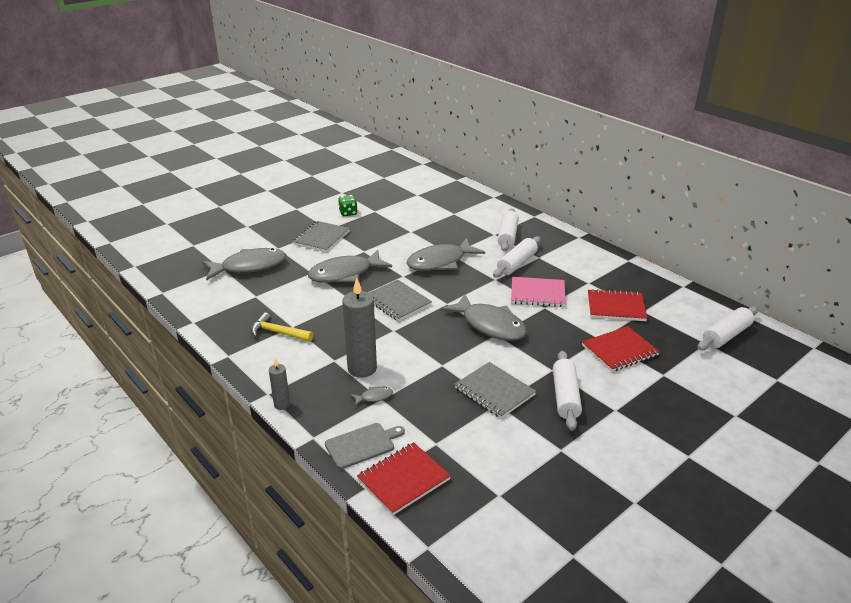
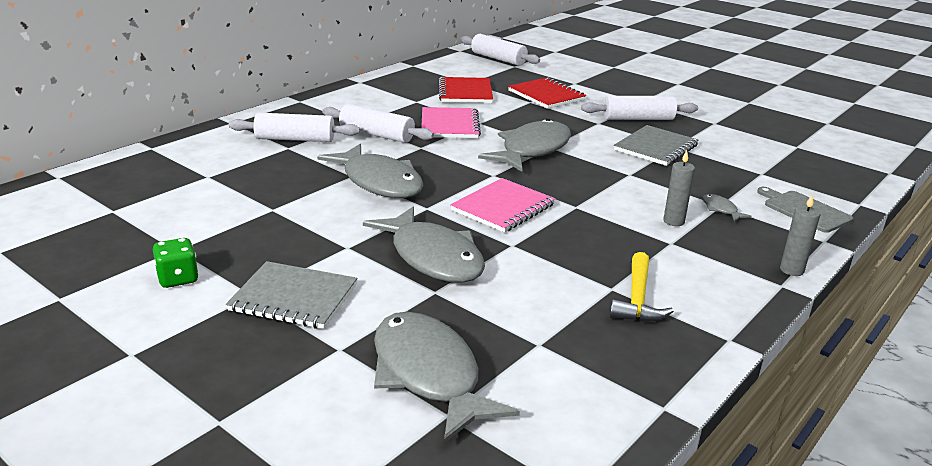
camera: 100 degrees left, 5 degrees down
grey candle [342,278,377,378] -> grey candle [663,150,695,226], size x0.52
red notebook [357,442,451,515] -> none
grey notebook [369,280,432,321] -> pink notebook [450,178,556,233]

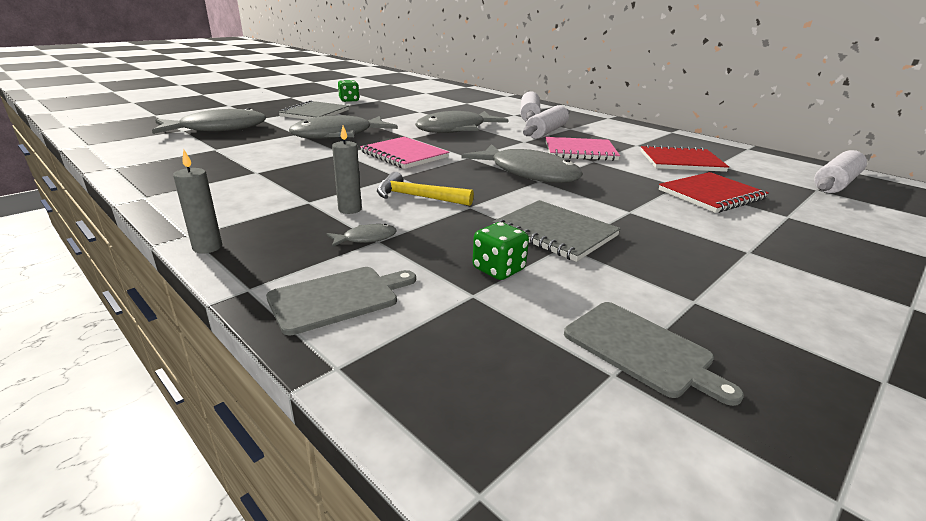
camera: 95 degrees right, 0 degrees up
white rolling pin [581,96,698,120] -> none
yellow hammer [610,252,674,322] -> yellow hammer moved to [377,172,474,206]
none -> green dice [473,222,529,280]
none -> grey cutting board [564,302,744,406]

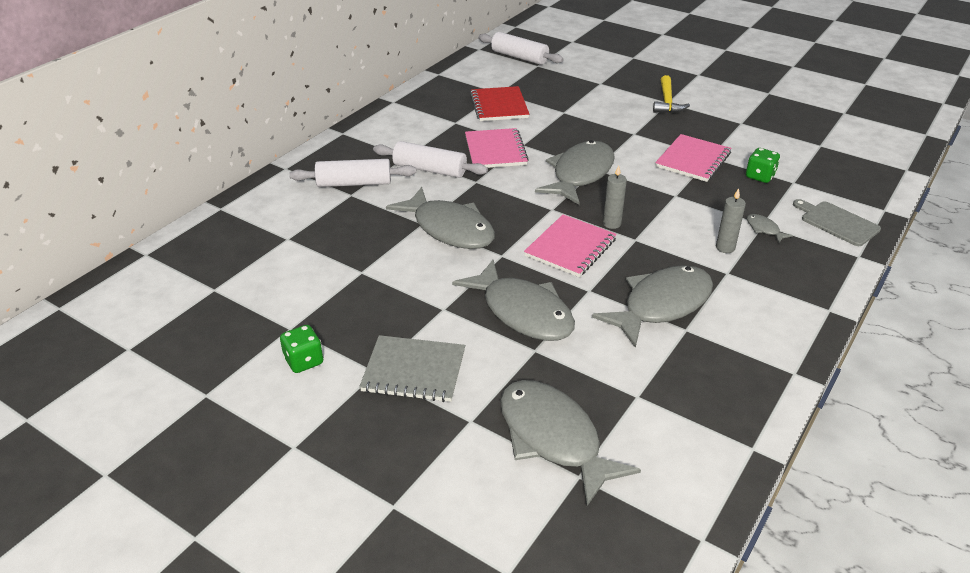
camera: 100 degrees left, 10 degrees up
grey candle [173,150,222,254] -> grey candle moved to [603,165,627,229]
yellow hammer [377,172,474,206] -> yellow hammer moved to [653,75,690,113]
grey notebook [493,200,621,262] -> pink notebook [655,134,731,182]
grey cutting board [564,302,744,406] -> none
red notebook [659,172,769,213] -> none
none -> grey fish [592,265,713,348]

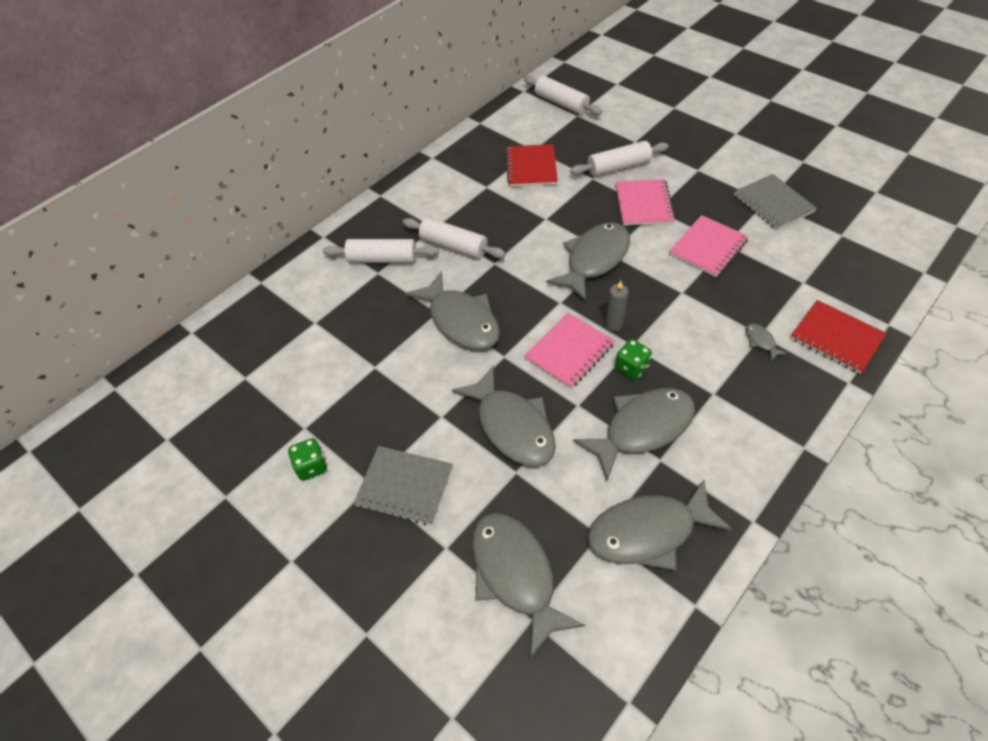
camera: 10 degrees right, 15 degrees up
pink notebook [465,128,529,168] -> pink notebook moved to [616,179,676,226]
yellow hammer [653,75,690,113] -> none
grey candle [716,188,746,253] -> none
green dice [746,148,780,183] -> green dice moved to [615,339,652,380]
grey cutting board [793,199,881,246] -> red notebook [791,300,887,374]
none -> white rolling pin [570,141,669,177]
none -> grey fish [588,480,733,570]
none -> grey notebook [734,174,817,230]

